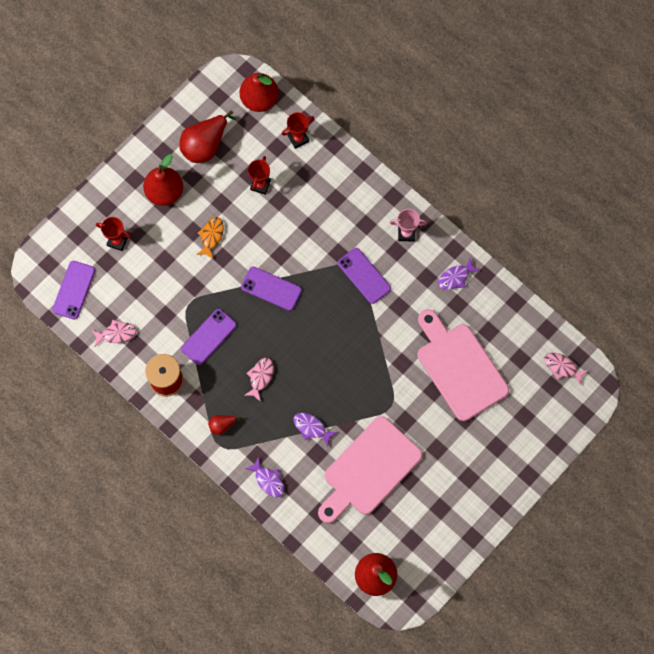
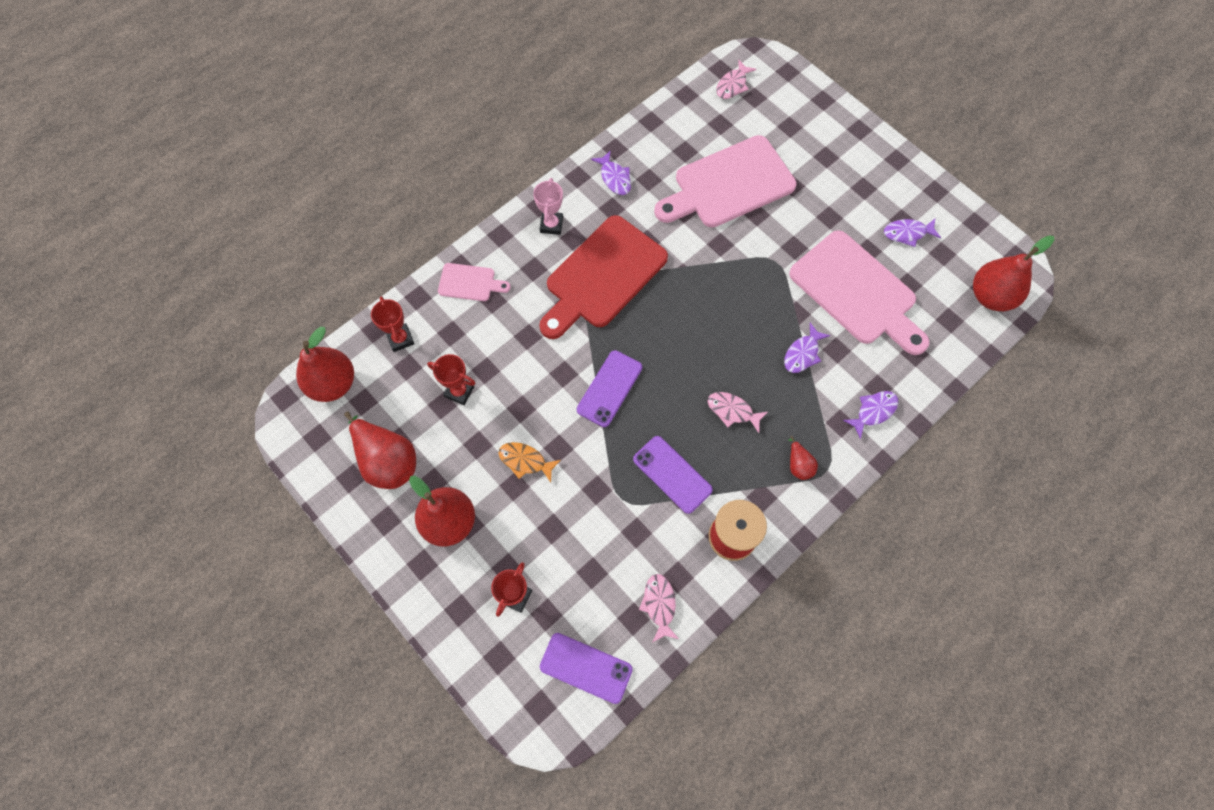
camera: 85 degrees left, 5 degrees down
purple phone [338,248,391,304] -> red cutting board [539,215,668,339]
none -> pink cutting board [438,263,511,301]
none -> purple fish [884,219,941,247]

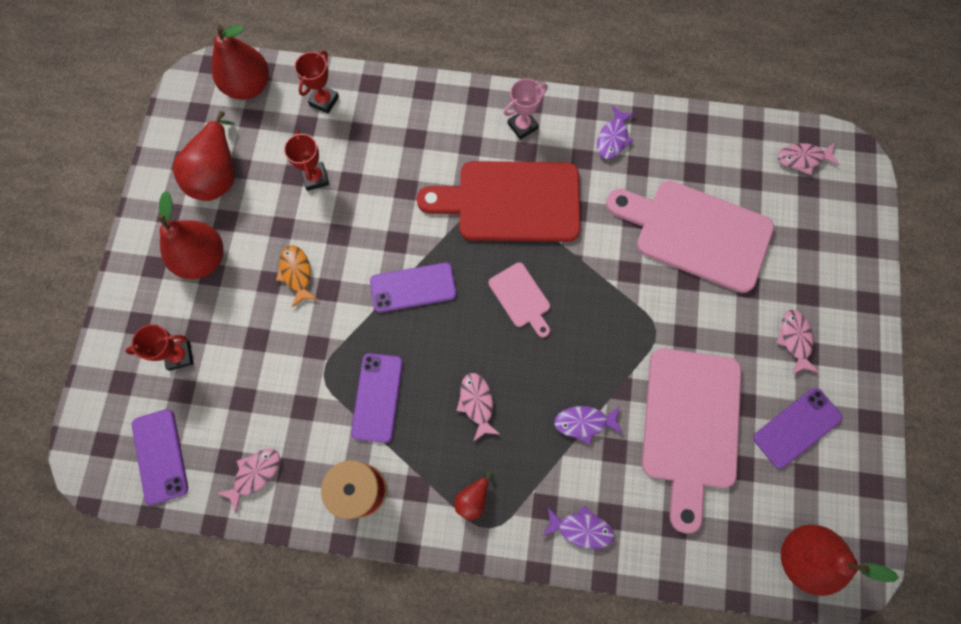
camera: 50 degrees right, 5 degrees up
pink cutting board [438,263,511,301] -> pink cutting board moved to [489,263,550,338]
purple fish [884,219,941,247] -> purple phone [753,388,842,468]
none -> pink fish [777,310,819,374]

